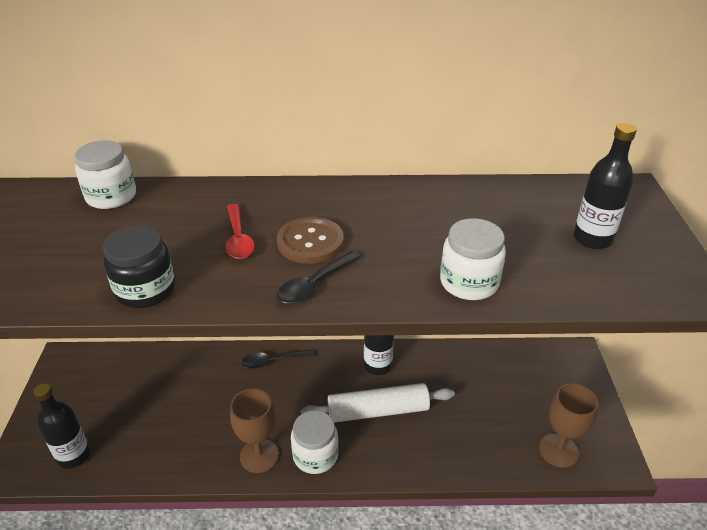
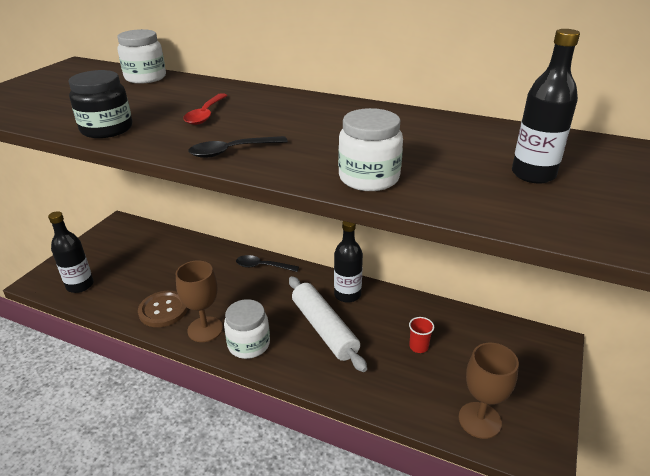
camera: 25 degrees right, 5 degrees down
brown button [277,217,344,264] -> brown button moved to [138,291,188,327]
white rolling pin [301,383,455,423] -> white rolling pin turned 45 degrees clockwise [289,276,367,372]
none -> red cup [409,317,434,353]

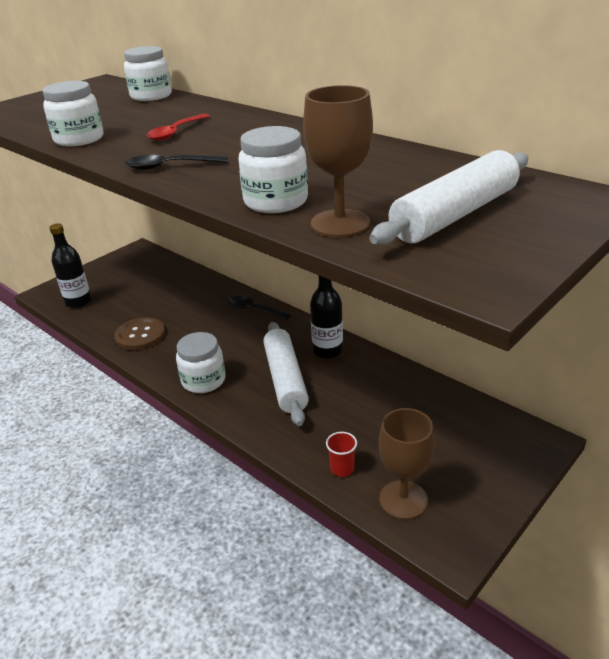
camera: 20 degrees right, 0 degrees up
black jar [68,70,132,138] -> white jar [42,81,104,147]
brown goblet [176,261,223,342] -> brown goblet moved to [303,85,373,237]
red cup [409,317,434,353] -> red cup moved to [326,432,357,477]
black bottle [512,29,580,183] -> white rolling pin [370,150,528,245]

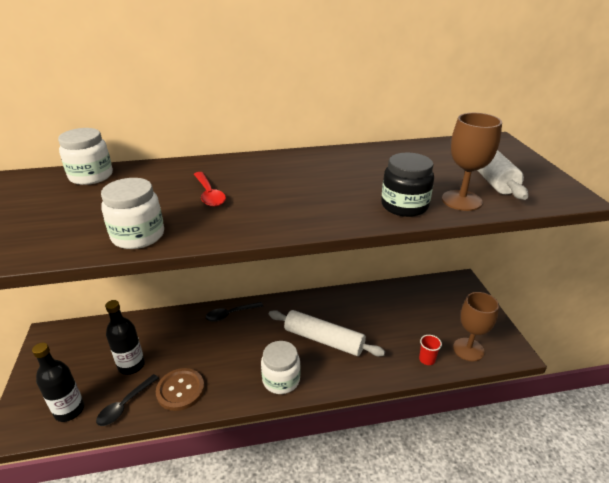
camera: 55 degrees left, 0 degrees up
black spoon [125,155,227,170] -> black spoon moved to [96,374,159,426]
white jar [239,126,308,213] -> black jar [381,153,434,217]
black bottle [310,276,343,359] -> black bottle moved to [105,300,145,375]

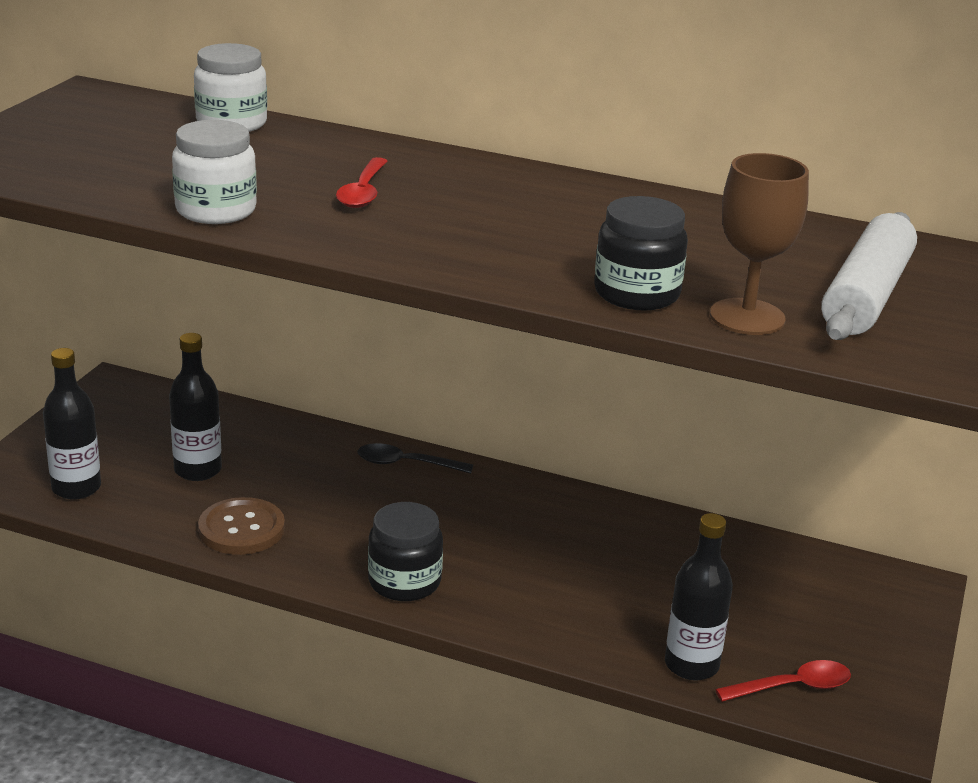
camera: 30 degrees right, 5 degrees down
black spoon [96,374,159,426] -> none
white jar [261,341,300,394] -> black jar [368,502,443,601]
white rolling pin [269,310,385,356] -> none
red cup [419,335,442,365] -> black bottle [665,513,733,680]
brown goblet [453,292,499,361] -> red spoon [715,660,851,702]

